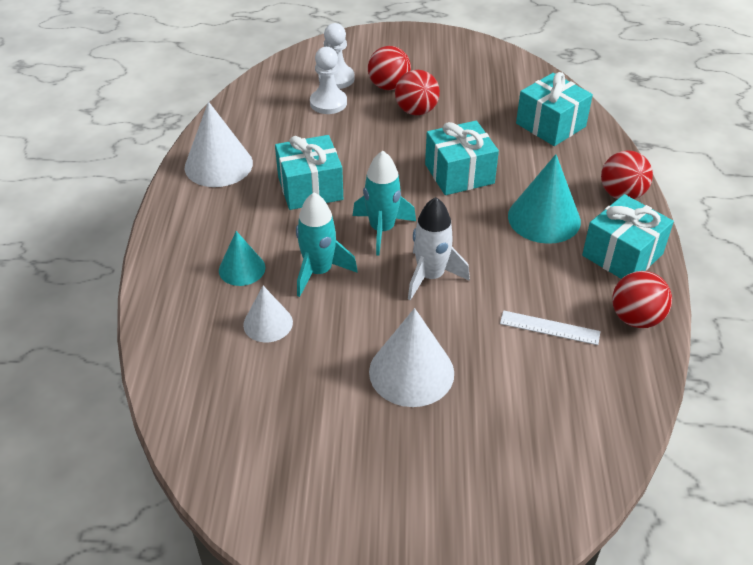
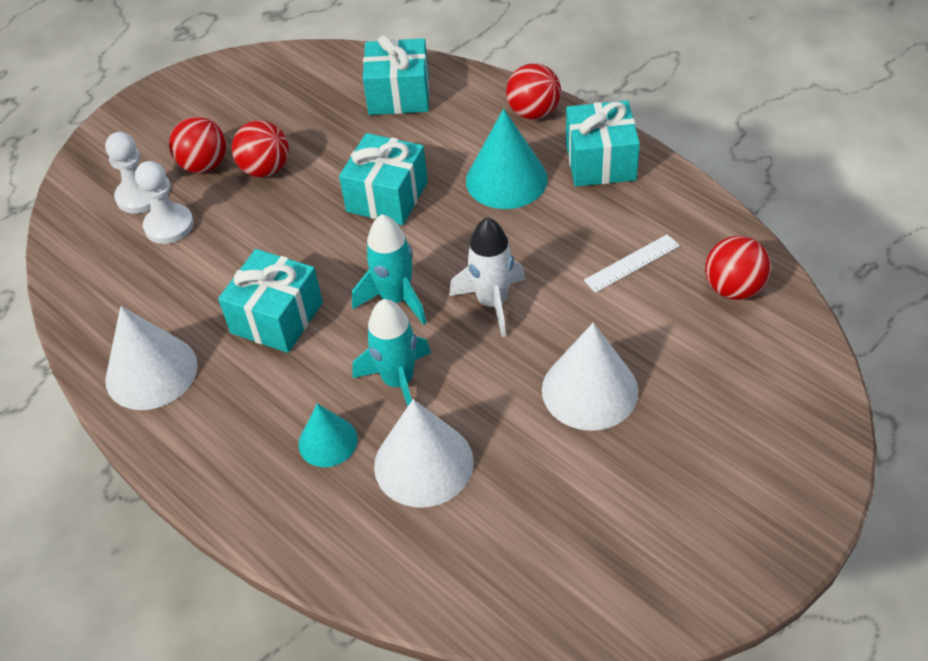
camera: 45 degrees left, 5 degrees up
white cone [243,286,293,342] -> white cone [374,399,474,507], size x1.64
red ball [612,271,672,328] -> red ball moved to [705,236,771,300]

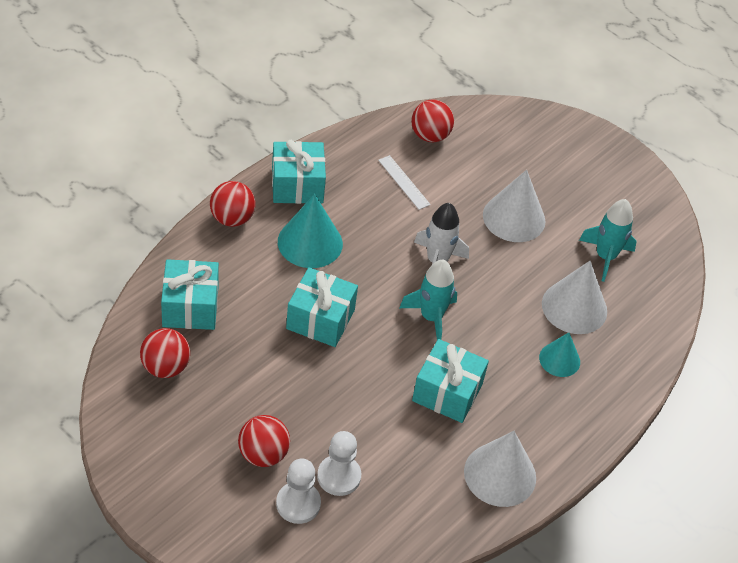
camera: 100 degrees left, 0 degrees up
red ball [232,120,289,177] -> red ball moved to [140,328,190,378]
turquoise rocket [352,299,431,407] -> turquoise rocket moved to [579,199,637,282]

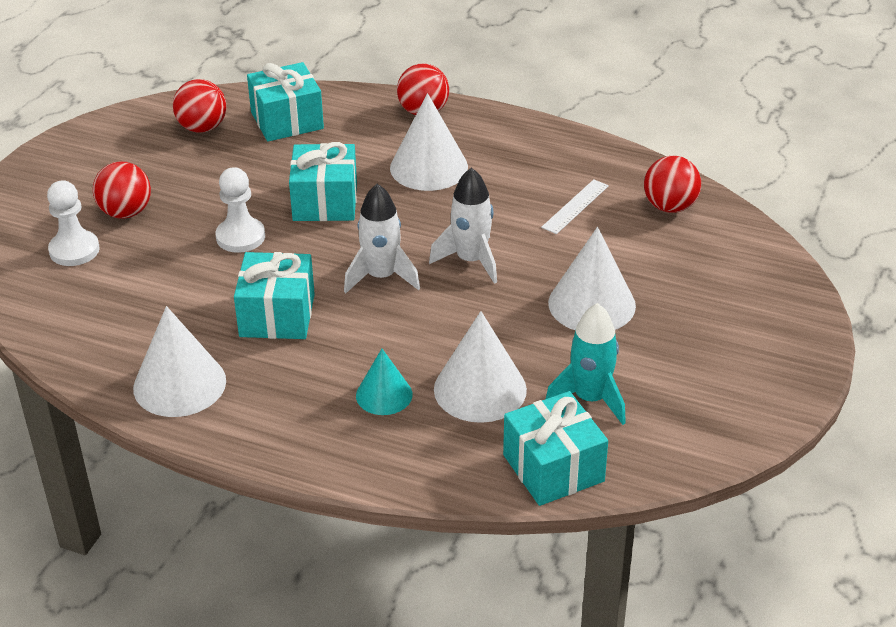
camera: 75 degrees right, 10 degrees down
turquoise gift [272,140,326,204] -> turquoise gift moved to [503,391,608,506]
turquoise cone [278,194,343,268] -> white cone [390,93,468,191]
white pawn [317,431,361,496] -> white pawn moved to [215,167,265,253]
turquoise rocket [399,260,457,340] -> white rocket [344,184,420,293]

